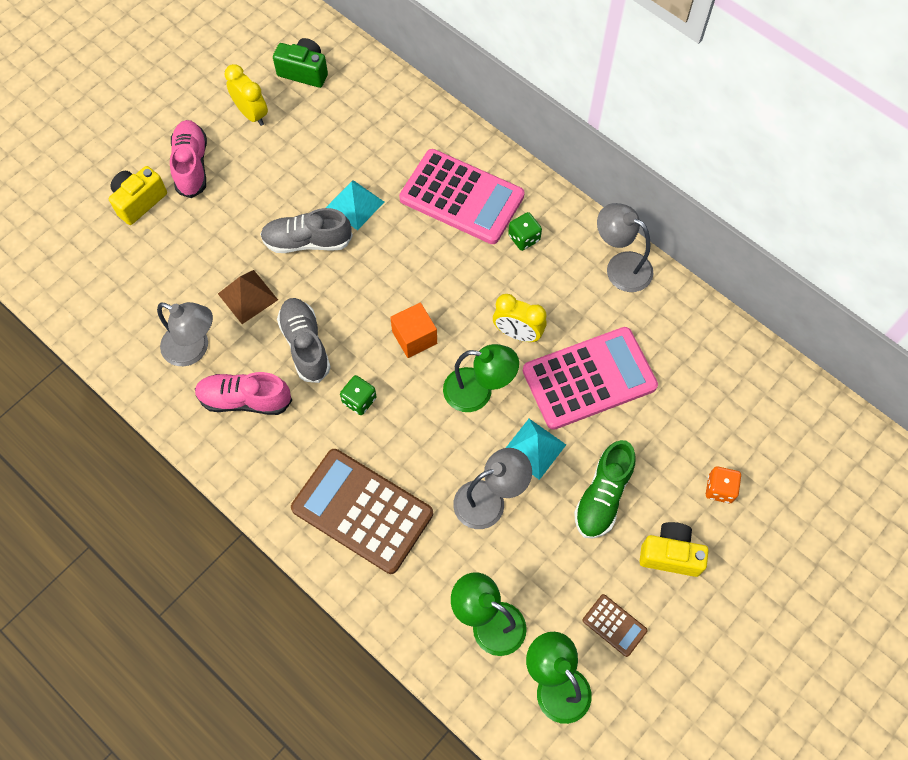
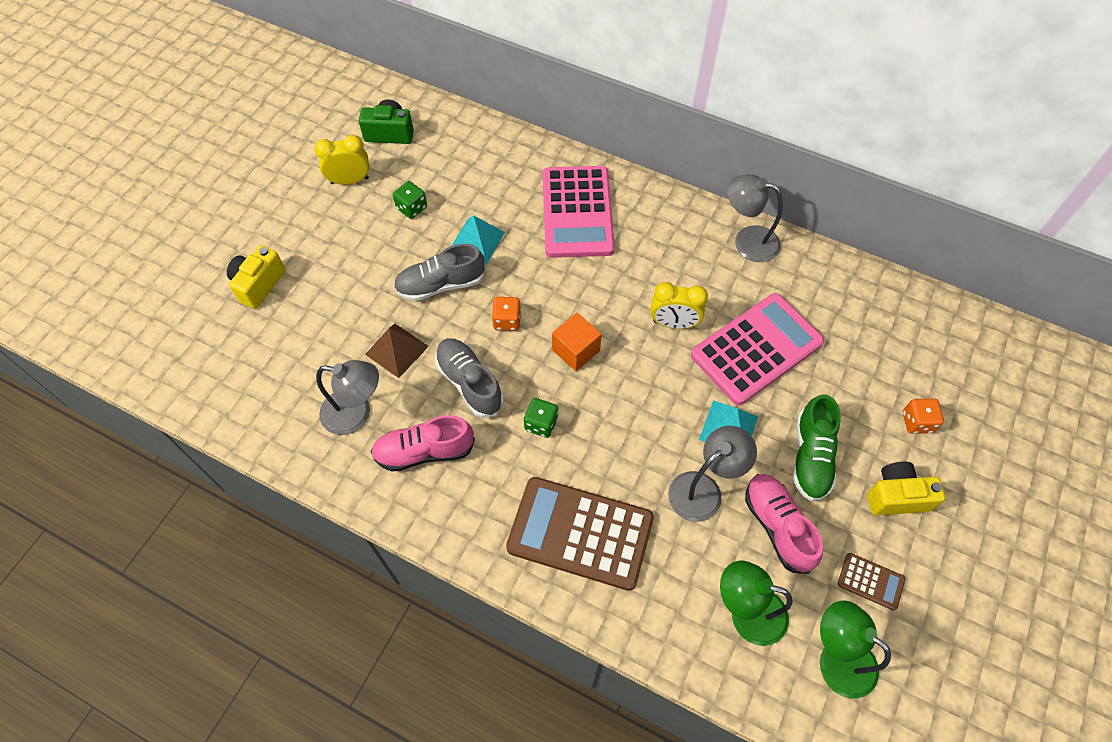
camera: 15 degrees left, 5 degrees down
pink shoe [170,120,207,198] -> pink shoe moved to [745,474,823,574]
yellow clock [225,64,268,126] -> yellow clock turned 45 degrees counterclockwise [314,135,369,185]
pink calculator [399,149,525,244] -> pink calculator turned 75 degrees clockwise [543,166,615,258]
green lamp [443,344,519,412] -> none
green dice [508,212,542,251] -> green dice moved to [393,181,427,219]
none -> orange dice [492,297,521,331]

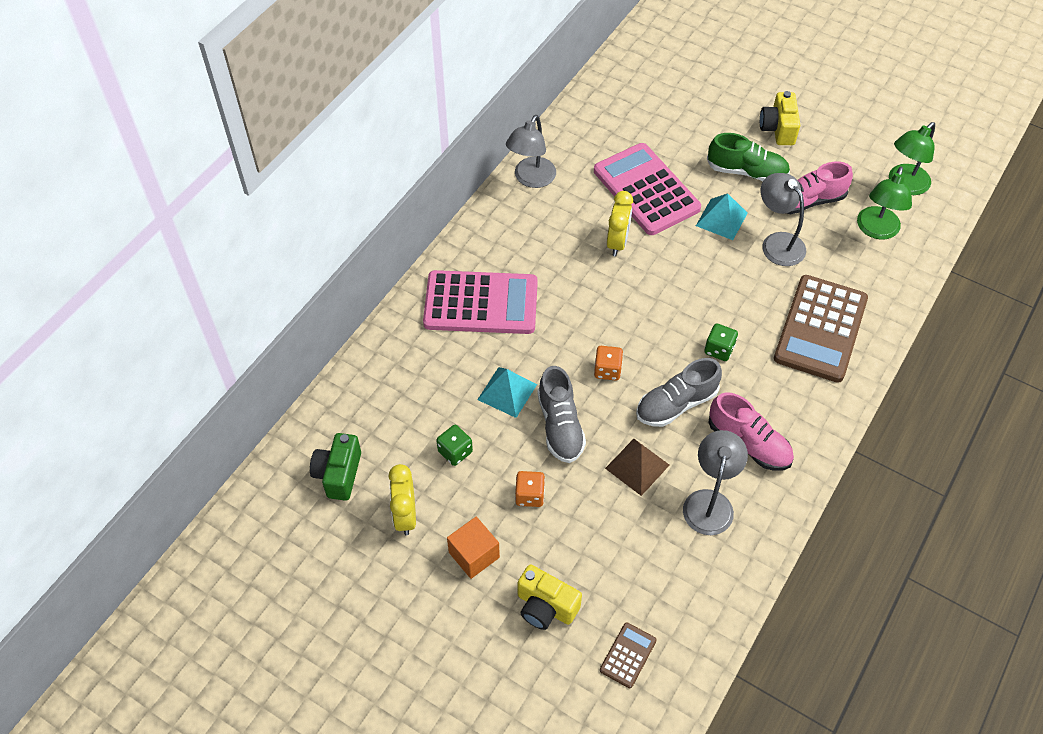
camera: 85 degrees left, 5 degrees down
pink shoe [371,415,475,471] -> pink shoe turned 45 degrees counterclockwise [708,392,794,471]
orange cube [552,313,602,371] -> orange cube moved to [447,516,500,579]
brown calculator [838,553,905,610] -> brown calculator moved to [600,622,657,688]
orange dice [903,398,944,434] -> orange dice moved to [515,471,545,507]

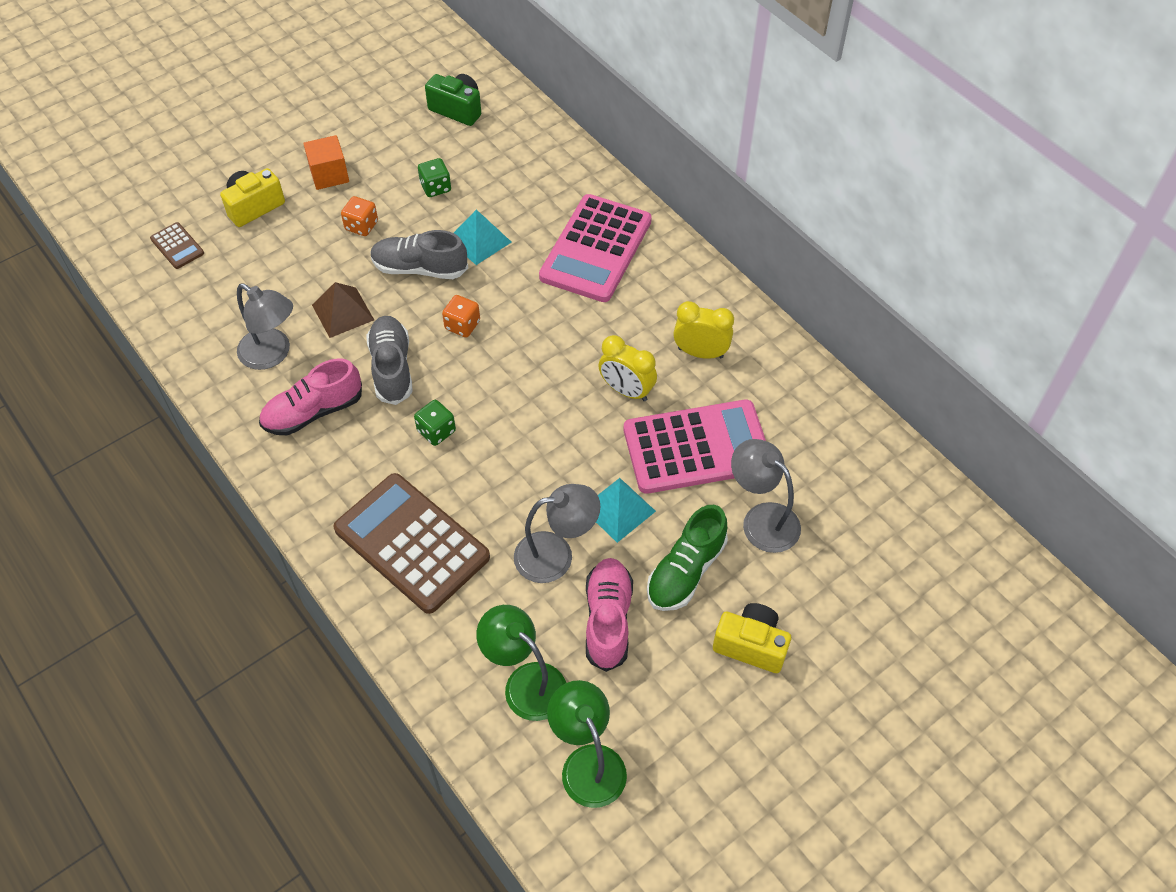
camera: 110 degrees right, 0 degrees up
yellow clock [389,464,416,535] -> yellow clock moved to [673,301,734,359]
grey lamp [506,115,556,188] -> grey lamp moved to [731,439,801,553]

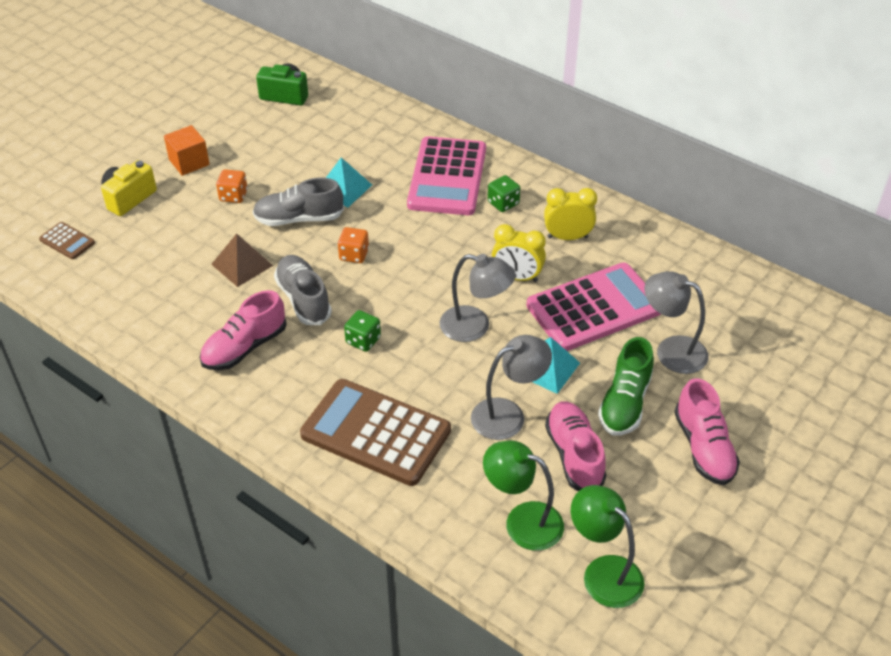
camera: 15 degrees left, 10 degrees down
grey lamp [237,284,293,370] -> grey lamp moved to [440,254,516,342]
green dice [418,158,451,197] -> green dice moved to [488,175,520,212]
yellow camera [713,603,791,673] -> pink shoe [674,378,740,485]

